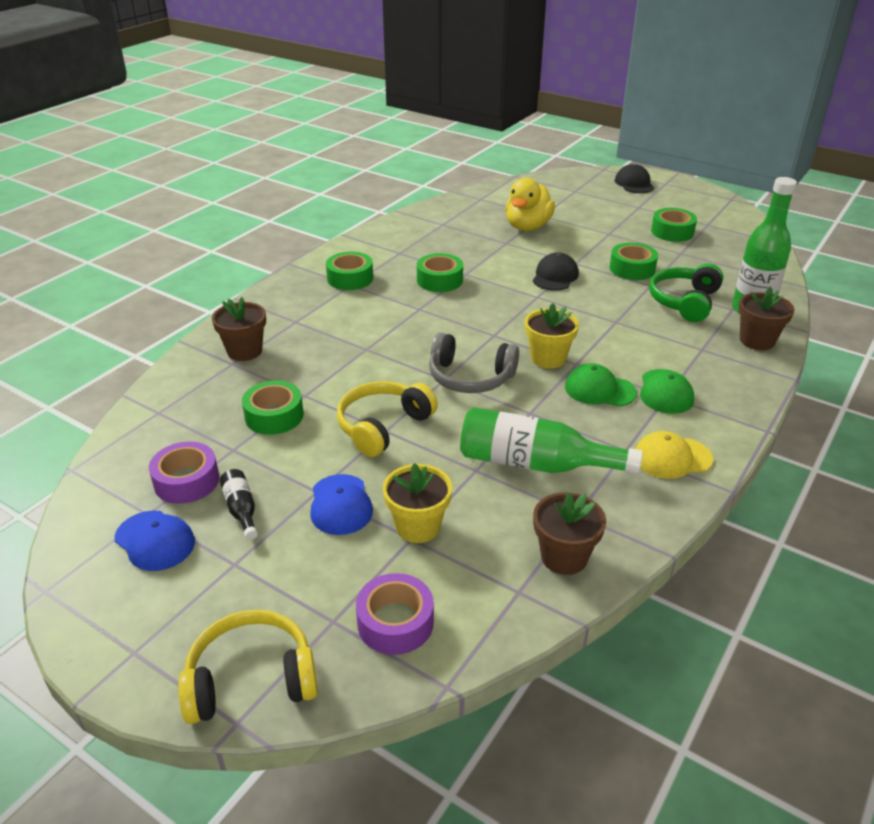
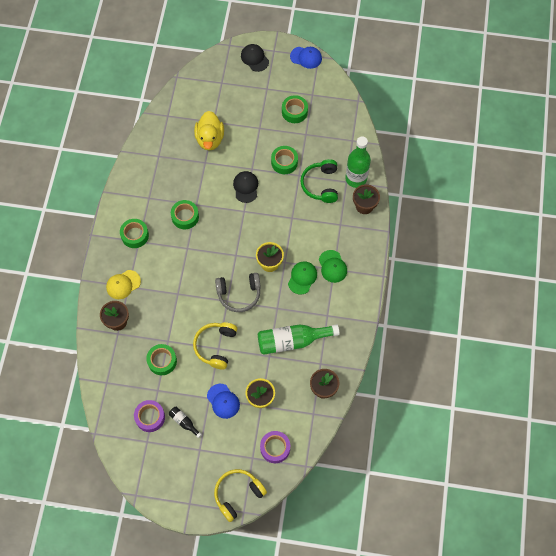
camera: 25 degrees left, 30 degrees up
blue cap [114,510,195,571] -> blue cap moved to [290,47,322,69]
green cap [565,363,637,406] -> green cap turned 120 degrees clockwise [288,262,317,294]
yellow cap [635,431,713,479] -> yellow cap moved to [106,270,141,299]

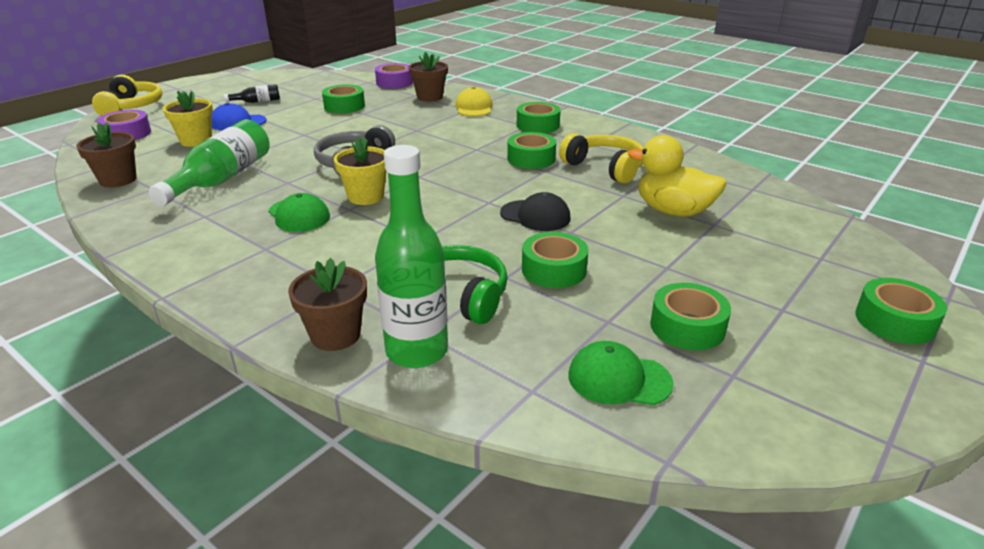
camera: 120 degrees right, 35 degrees down
purple tape [134,400,165,432] -> purple tape moved to [375,63,413,89]
yellow headphones [193,322,237,369] -> yellow headphones moved to [559,133,644,184]
black cap [241,44,269,72] -> green tape [855,278,947,344]
blue cap [290,47,322,69] -> none
green cap [319,250,347,283] -> green cap moved to [568,341,674,405]

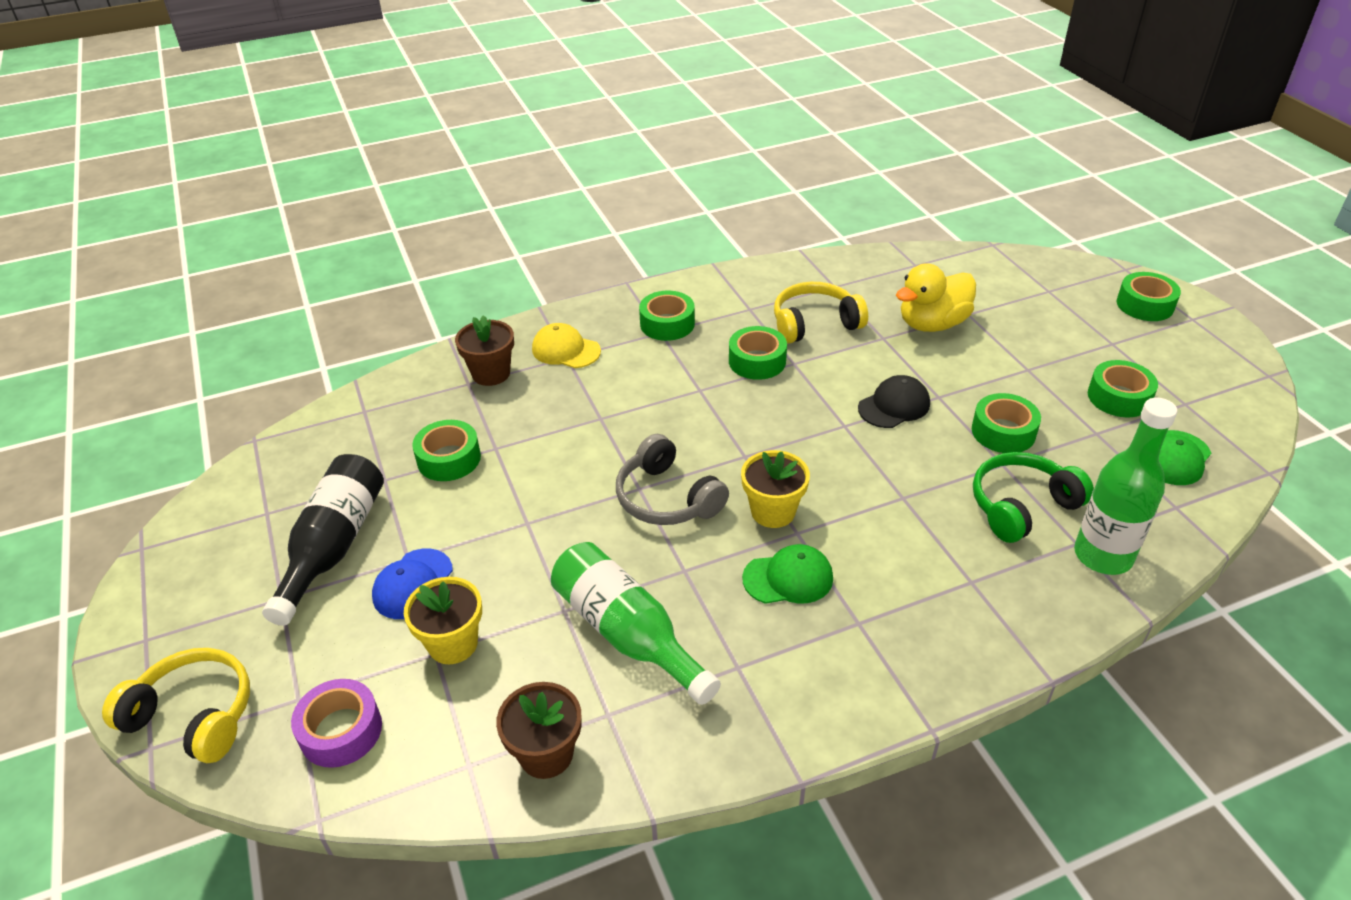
camera: 60 degrees left, 10 degrees up
black bottle [224,84,280,103] -> black bottle [262,454,384,626], size x2.12
brown flower pot [288,258,367,351] -> none
purple tape [375,63,413,89] -> none

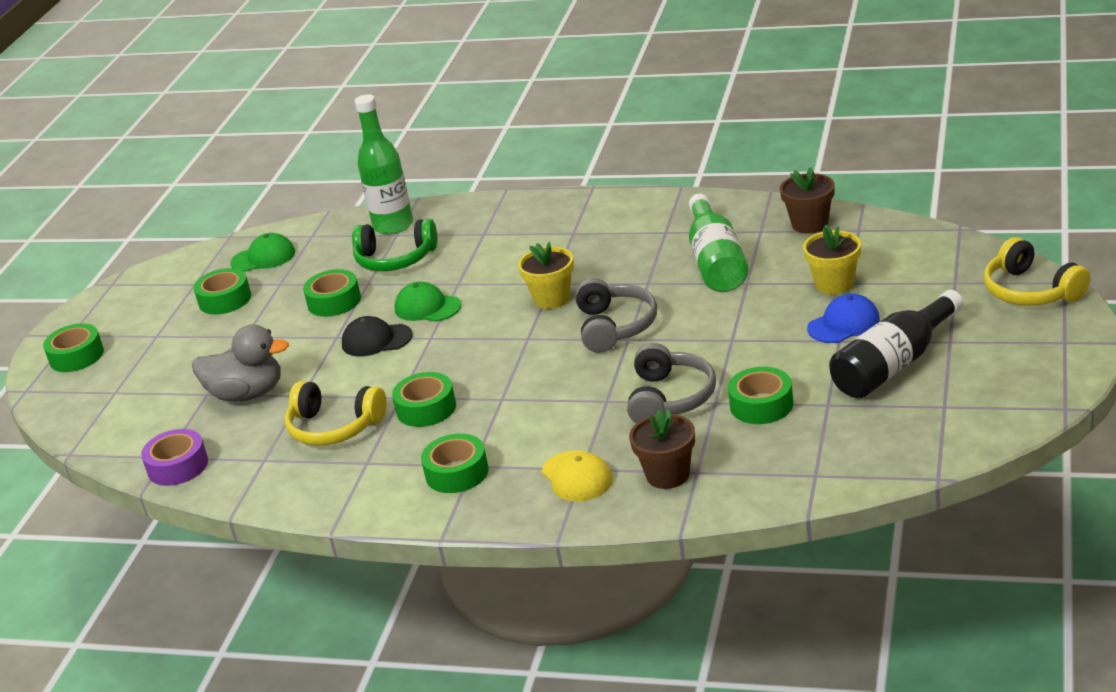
camera: 140 degrees left, 10 degrees down
purple tape [291,679,382,768] -> purple tape moved to [141,429,208,486]
green cap [742,544,833,604] -> green cap moved to [394,282,461,322]
yellow duck [896,263,976,332] -> grey duck [192,325,289,402]
none -> grey headphones [627,343,716,423]

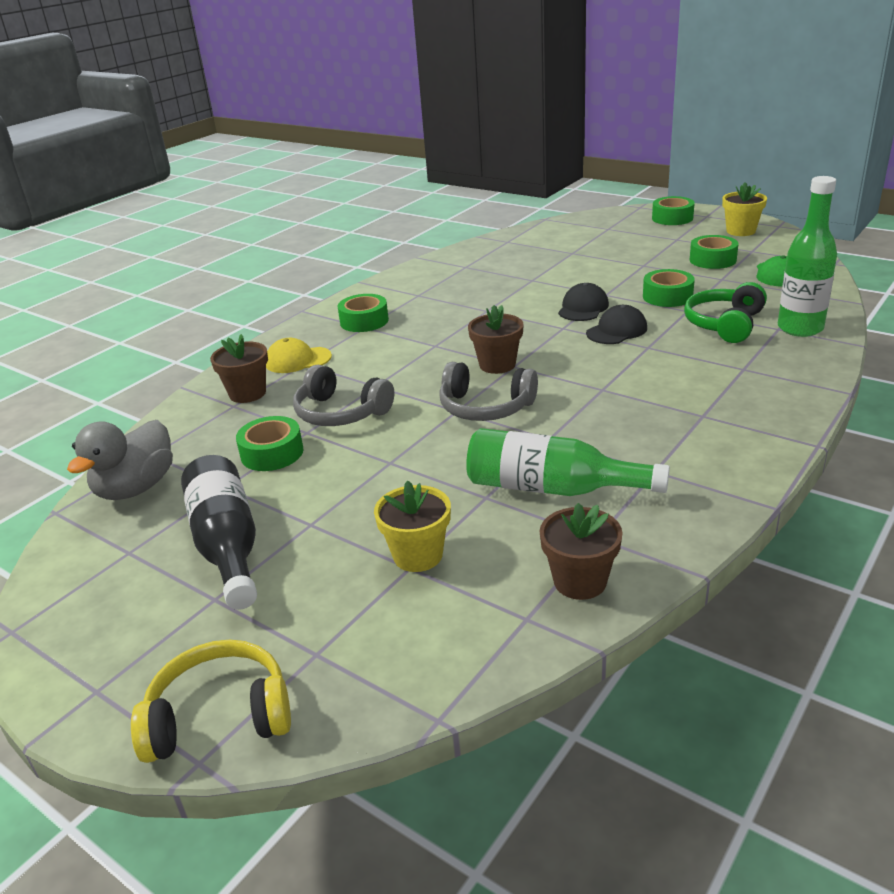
camera: 110 degrees right, 0 degrees up
purple tape [141,429,208,486] -> none
grey duck [192,325,289,402] -> grey duck moved to [67,420,173,500]
yellow headphones [285,381,387,445] -> none
green tape [392,372,456,427] -> none
green cap [394,282,461,322] -> black cap [586,305,647,344]
yellow flower pot [518,242,574,309] -> yellow flower pot moved to [722,182,767,236]
blue cap [807,294,880,343] -> none
none -> brown flower pot [468,305,524,374]

